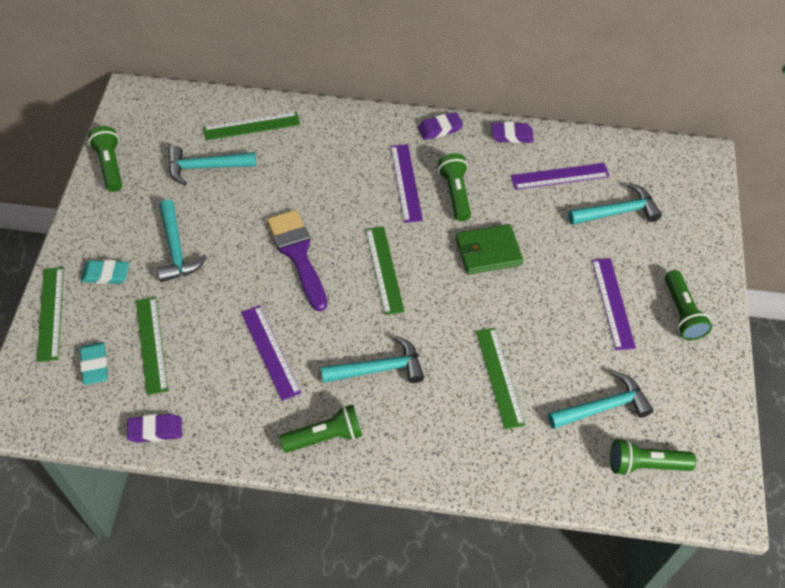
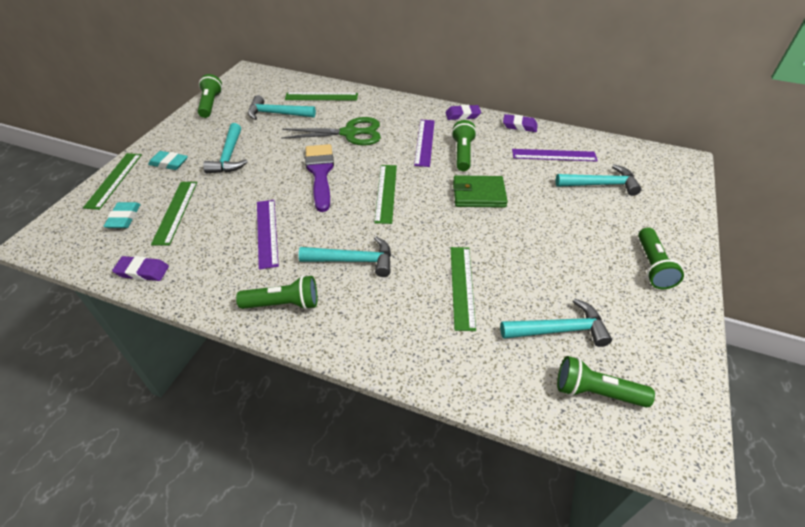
camera: 15 degrees right, 10 degrees down
purple ruler [592,258,636,350] -> none
none -> green scissors [281,117,381,146]

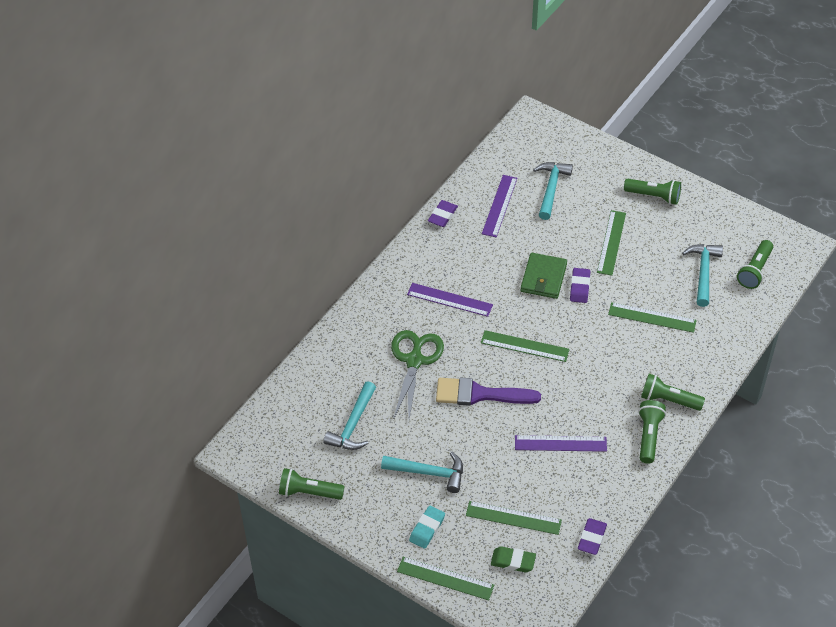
camera: 75 degrees left, 5 degrees up
turquoise eraser [103,202,141,228] -> green eraser [491,547,536,572]
green ruler [285,92,358,100] -> green ruler moved to [597,210,626,276]
turquoise hammer [299,236,391,277] -> none
purple eraser [445,105,481,120] -> purple eraser moved to [570,268,590,303]
green flashlight [452,120,477,171] -> green flashlight moved to [641,374,705,411]

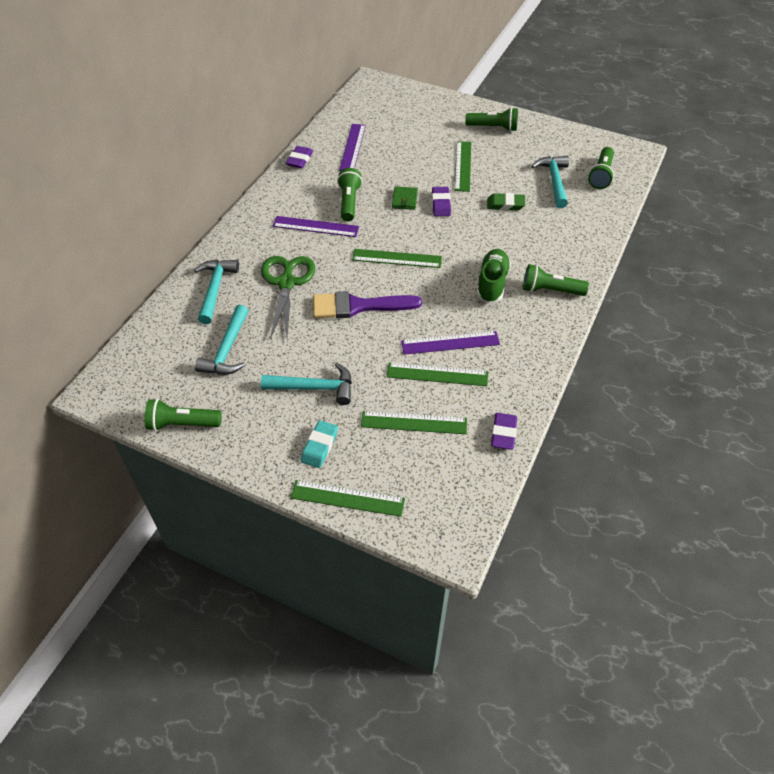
camera: 10 degrees left, 0 degrees up
green eraser [491,547,536,572] -> green eraser moved to [487,193,525,211]
green wallet [521,253,567,299] -> green wallet [392,186,418,210], size x0.63
turquoise hammer [533,162,573,220] -> turquoise hammer moved to [194,260,239,324]
green ruler [608,302,697,333] -> green ruler moved to [387,362,488,386]
green flashlight [638,400,666,464] -> green flashlight moved to [337,168,362,221]
none -> green shoe [477,249,511,303]

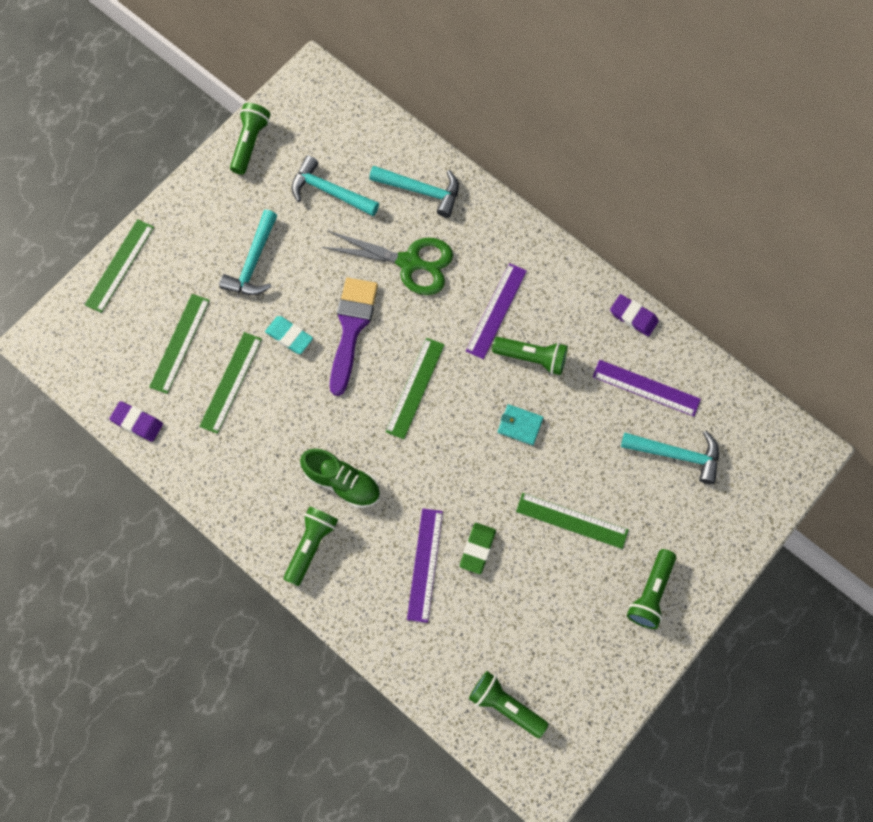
camera: 105 degrees right, 20 degrees up
turquoise eraser [301,420,338,468] -> turquoise eraser moved to [265,316,313,354]
green wallet [392,186,418,210] -> turquoise wallet [498,404,544,445]
purple ruler [401,331,500,355] -> purple ruler moved to [407,508,443,623]
purple eraser [432,187,451,216] -> none
turquoise hammer [531,156,569,208] -> turquoise hammer moved to [621,431,719,484]

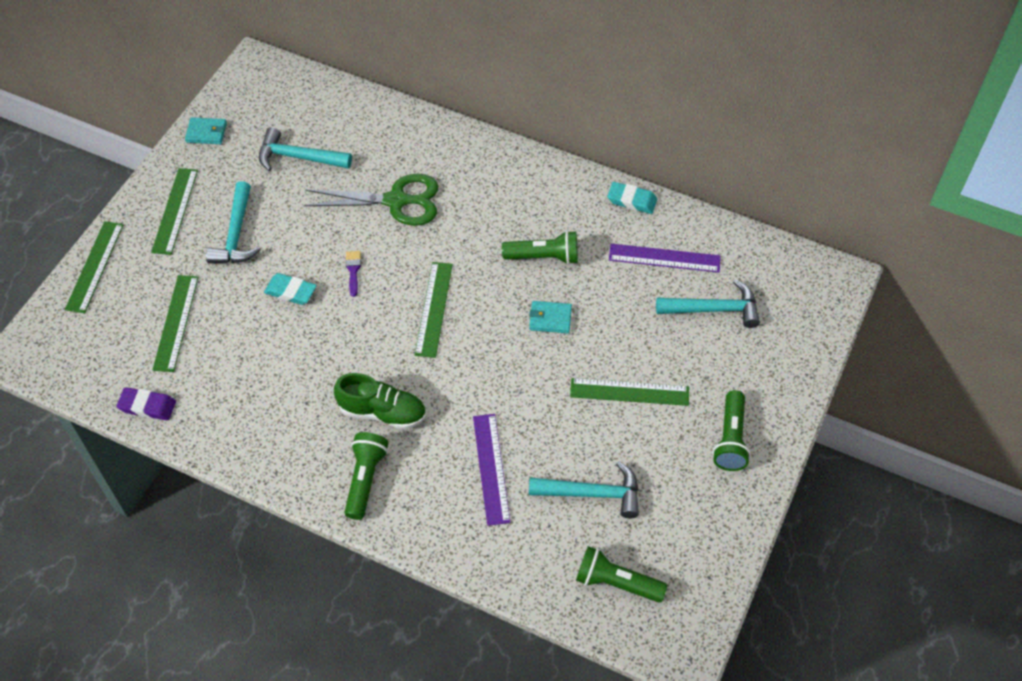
camera: 15 degrees left, 15 degrees down
green ruler [199,332,262,434] -> green ruler moved to [151,168,198,255]
green flashlight [230,103,270,175] -> turquoise wallet [185,117,227,144]
purple brush [330,278,378,396] -> purple brush [346,251,361,297], size x0.42
turquoise hammer [369,166,459,218] -> turquoise hammer moved to [529,461,639,518]
green eraser [460,523,496,574] -> none
purple ruler [466,263,527,359] -> none
purple eraser [610,294,659,336] -> turquoise eraser [607,182,657,214]

